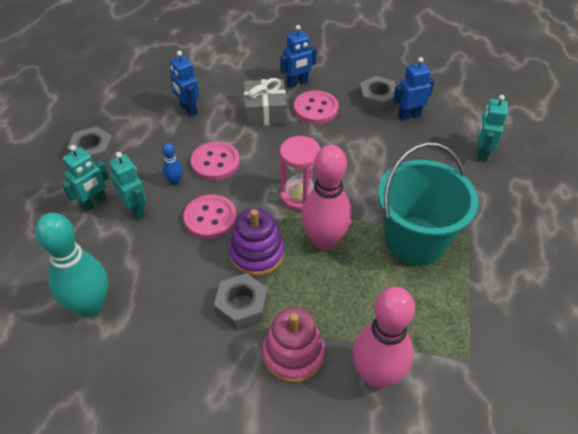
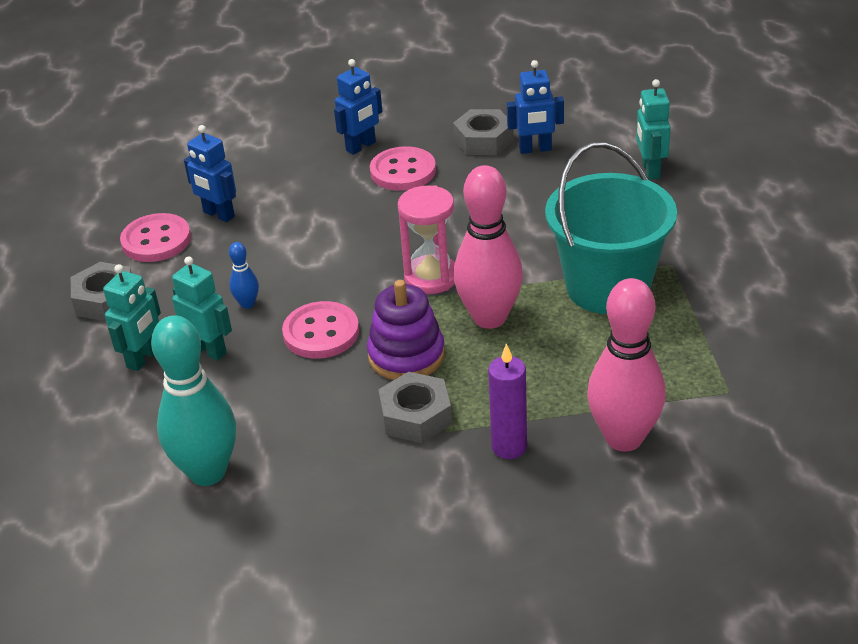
camera: 15 degrees left, 10 degrees down
pink button [191,142,240,181] -> pink button moved to [120,213,191,262]
grey gift [244,78,287,126] -> none
pink stacking toy [263,308,325,383] -> purple candle [488,343,527,459]
blue robot [393,57,434,121] -> blue robot turned 150 degrees counterclockwise [507,60,564,154]

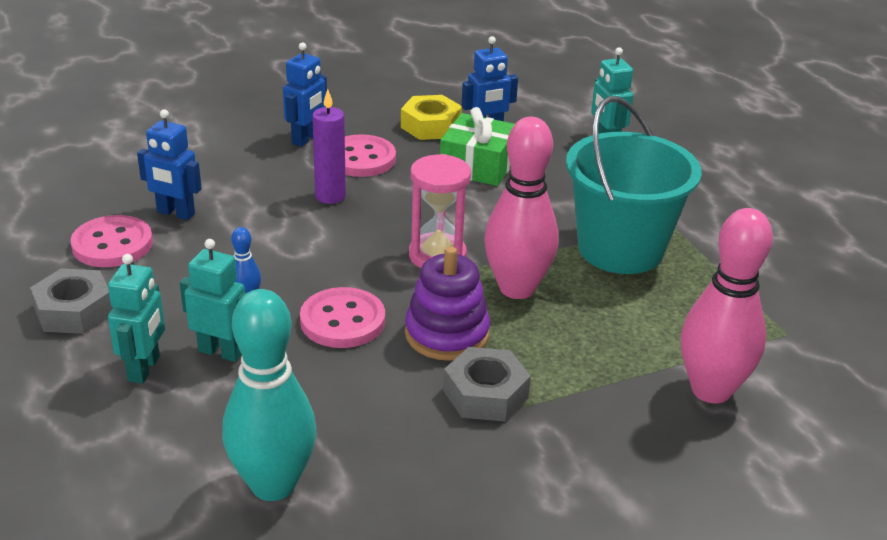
camera: 20 degrees left, 5 degrees down
grey nut [453,109,514,155] -> yellow nut [401,95,462,140]
purple candle [488,343,527,459] -> purple candle moved to [312,89,346,204]
none -> green gift [440,107,515,186]

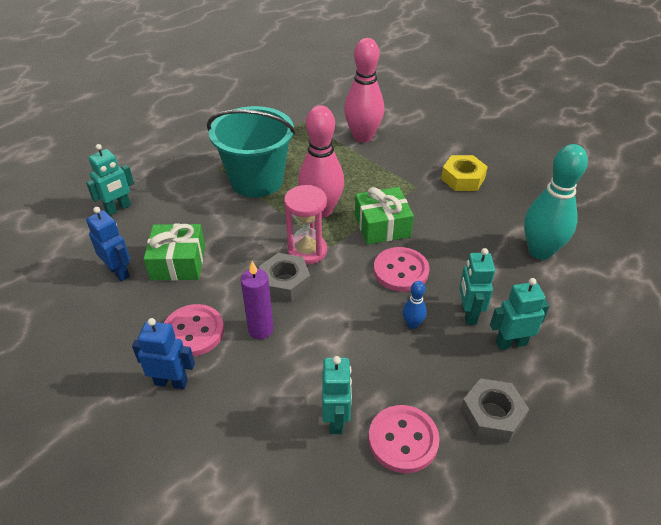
camera: 110 degrees left, 10 degrees up
blue robot [137,109,202,220] -> turquoise robot [322,356,352,434]
yellow nut [401,95,462,140] -> yellow nut moved to [441,155,488,191]
purple stacking toy [405,246,490,361] -> green gift [355,187,414,245]
grey nut [443,347,531,422] -> grey nut moved to [259,253,311,302]

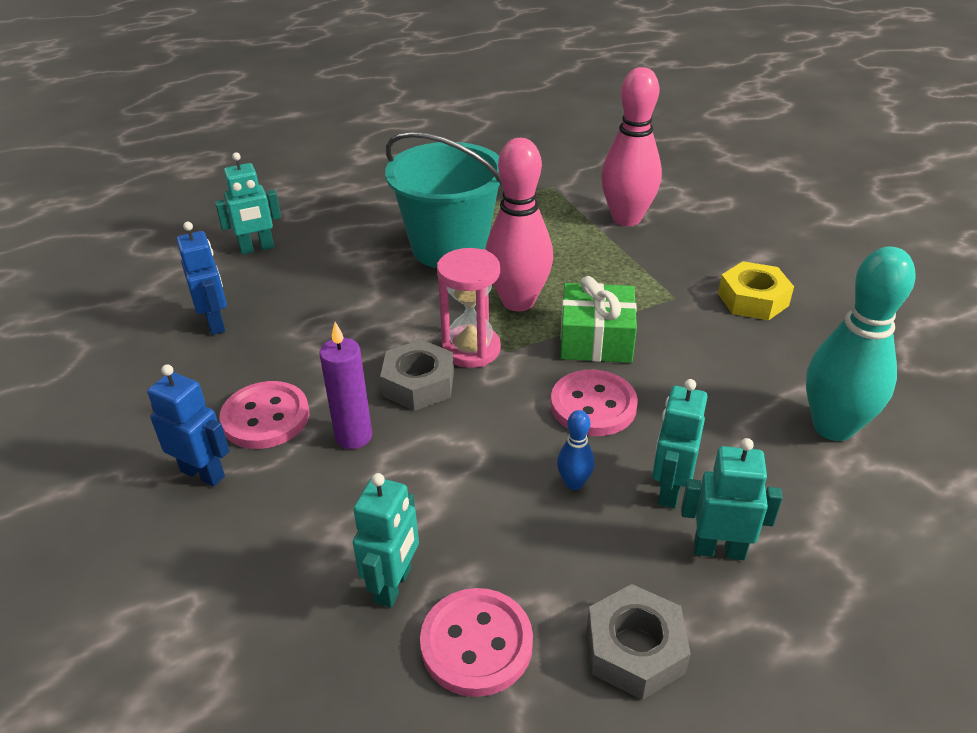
camera: 20 degrees right, 5 degrees down
green gift [144,224,205,281] -> none

